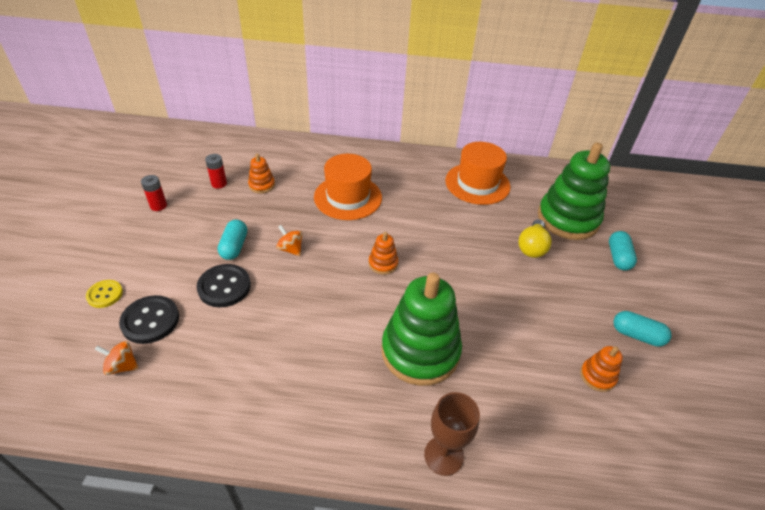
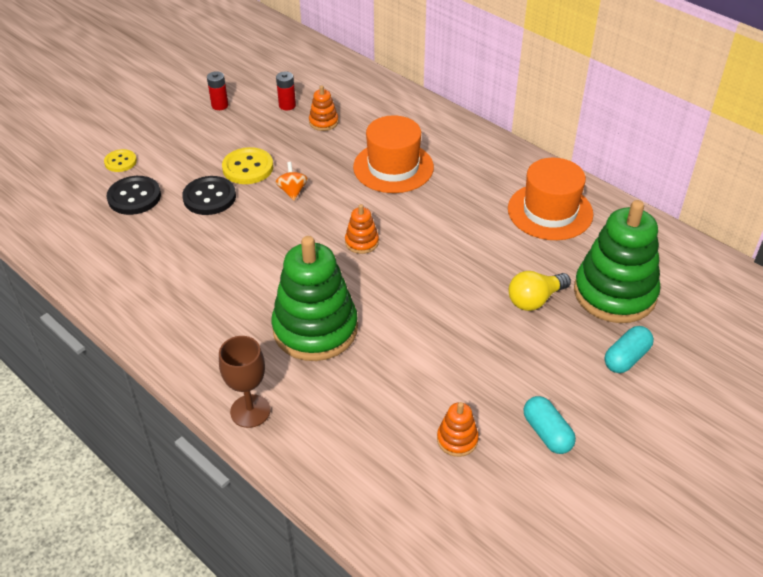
camera: 40 degrees right, 0 degrees up
orange spinning top [94,341,138,375] -> none
turquoise capsule [218,220,247,260] -> yellow button [222,147,273,184]

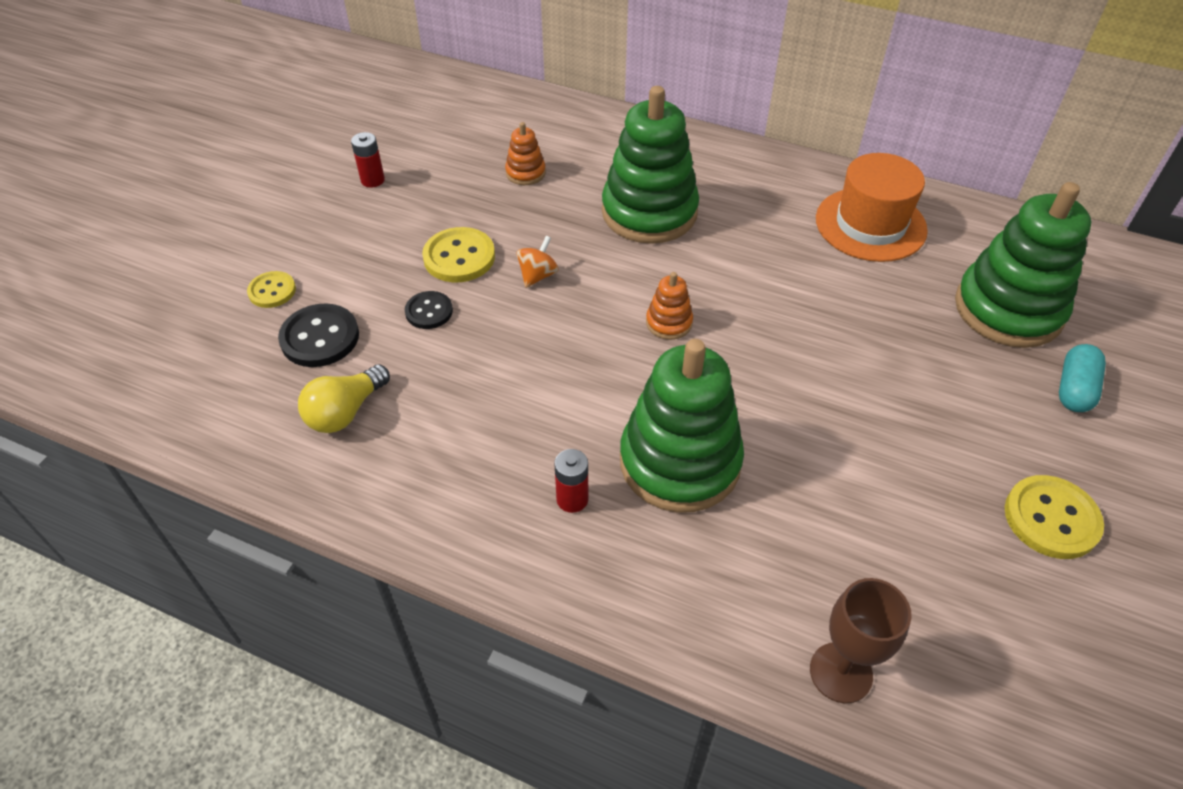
camera: 20 degrees left, 5 degrees up
black button [182,176,236,215] -> black button [405,291,453,329], size x0.63
brown goblet [219,336,271,428] -> brown goblet moved to [810,578,912,703]
orange spinning top [275,162,308,201] -> orange spinning top turned 60 degrees clockwise [516,236,559,288]
red battery [276,72,296,111] -> red battery moved to [554,449,588,513]
orange hat [353,115,434,193] -> green stacking toy [602,86,699,244]
orange stacking toy [437,402,479,457] -> none
yellow light bulb [509,271,571,311] -> yellow light bulb moved to [298,364,390,433]
turquoise capsule [523,396,576,454] -> yellow button [1005,475,1104,559]

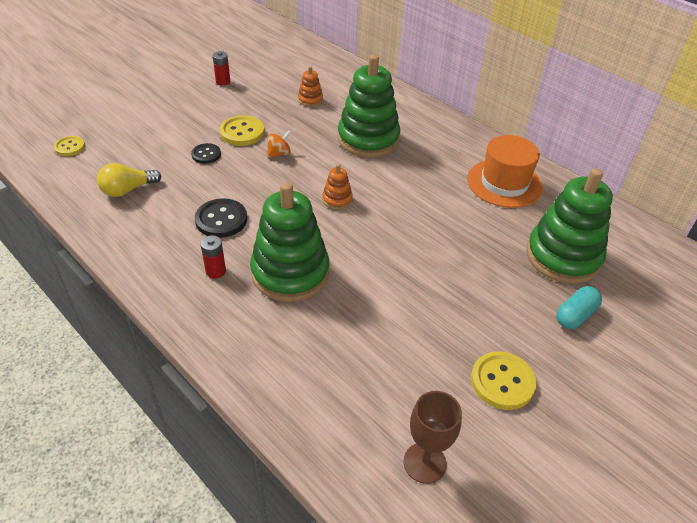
camera: 20 degrees right, 5 degrees down
yellow button [247,271,296,308] -> yellow button moved to [54,136,85,156]
black button [278,303,359,367] -> black button moved to [195,198,247,238]
brown goblet [810,578,912,703] -> brown goblet moved to [403,391,462,484]

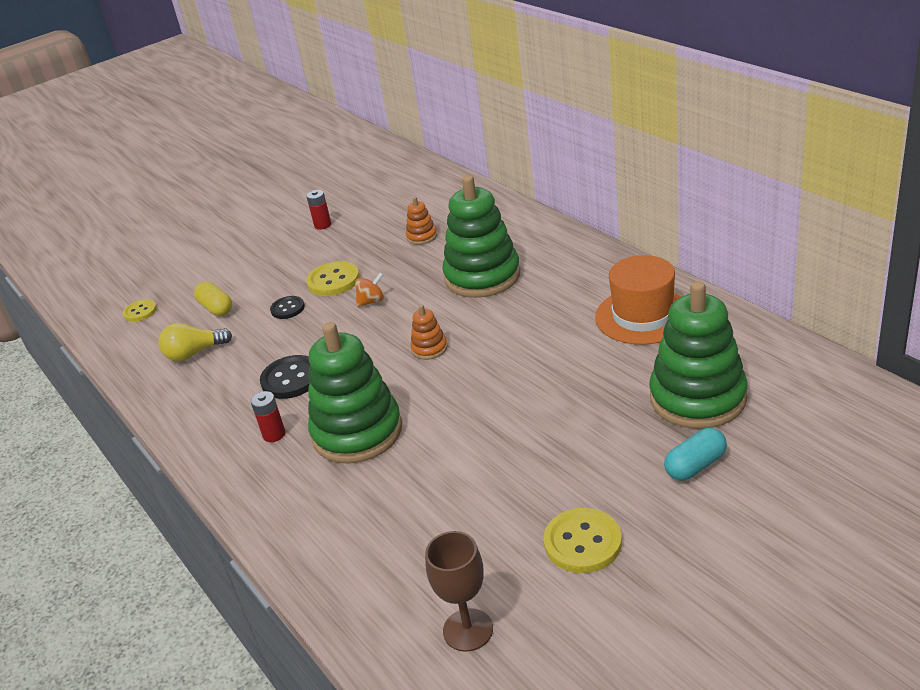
camera: 15 degrees right, 10 degrees down
none -> yellow capsule [194,281,232,316]

